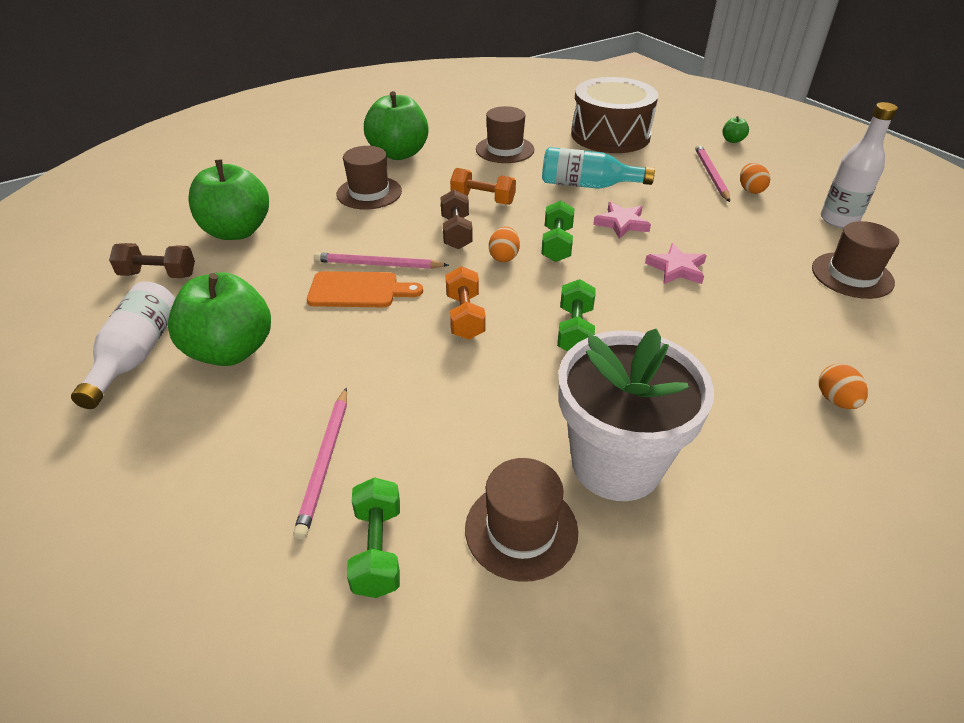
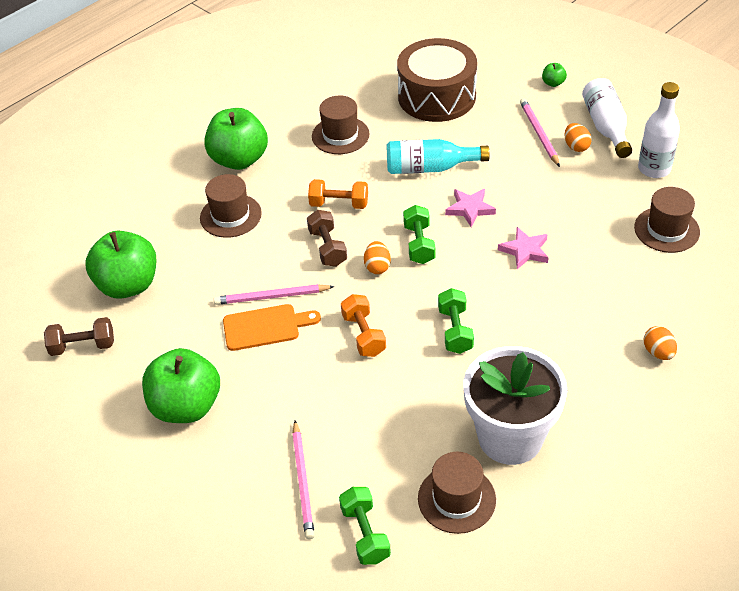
camera: 10 degrees left, 5 degrees up
white bottle [71,281,175,409] -> white bottle moved to [582,78,632,158]

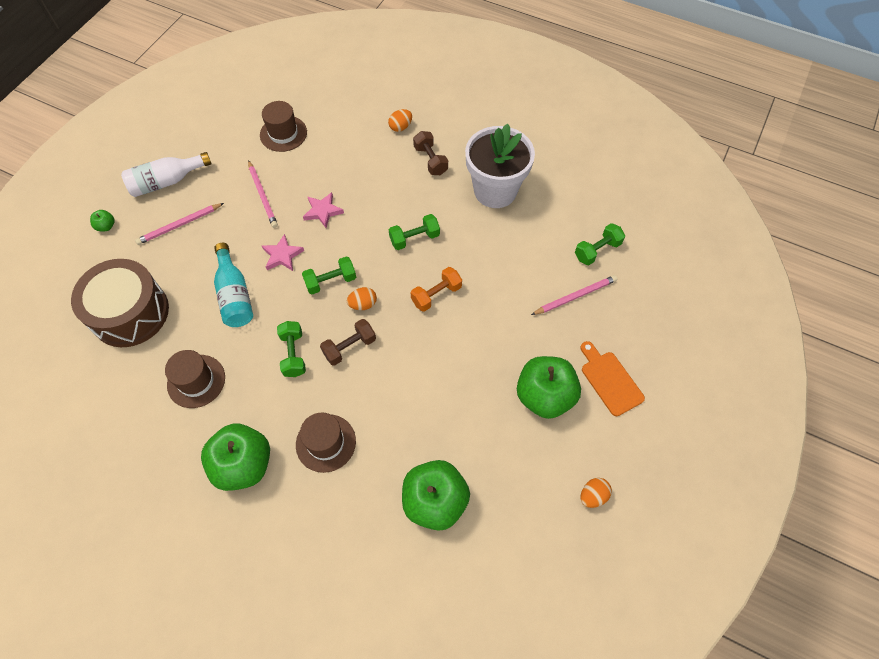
camera: 110 degrees left, 15 degrees up
brown dumbbell [44,317,114,356] -> brown dumbbell moved to [413,131,448,175]
pink pencil [214,284,335,305] -> pink pencil moved to [248,160,278,228]
orange cutting board [223,304,321,351] -> orange cutting board moved to [581,341,645,416]
orange dumbbell [308,179,368,209] -> green dumbbell [277,321,306,377]
brown hat [418,452,496,534] -> none
orange egg [565,123,591,152] -> orange egg moved to [581,478,612,508]
white bottle [638,82,680,178] -> none

